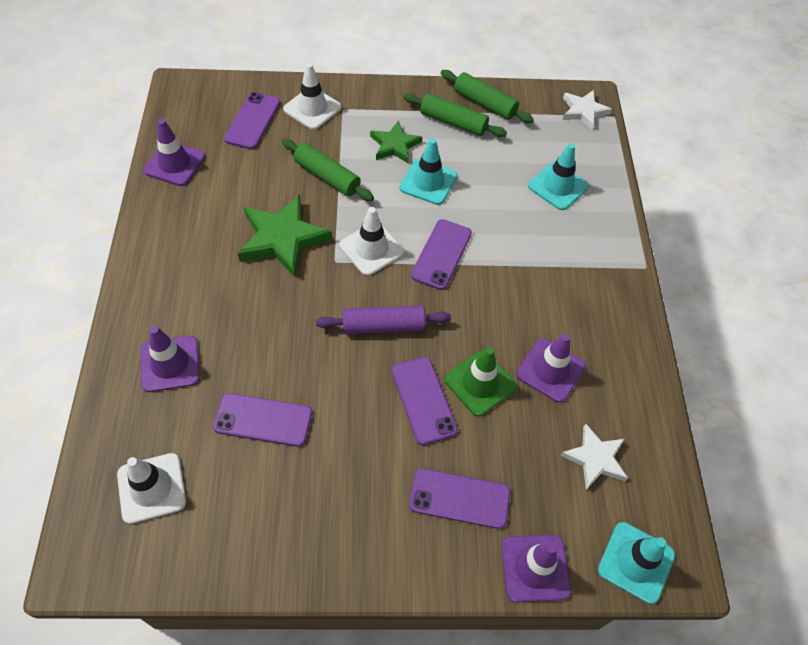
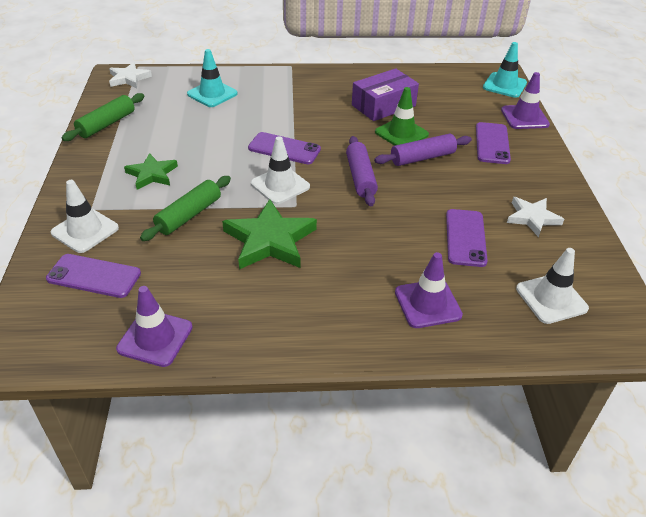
camera: 90 degrees left, 15 degrees down
purple phone [392,357,458,445] -> purple rolling pin [374,134,472,166]
turquoise traffic cone [399,138,457,205] -> none
green rolling pin [403,93,507,137] -> none
purple traffic cone [516,334,586,403] -> purple box [352,68,419,121]
white star [560,423,628,490] -> white star moved to [507,197,564,237]

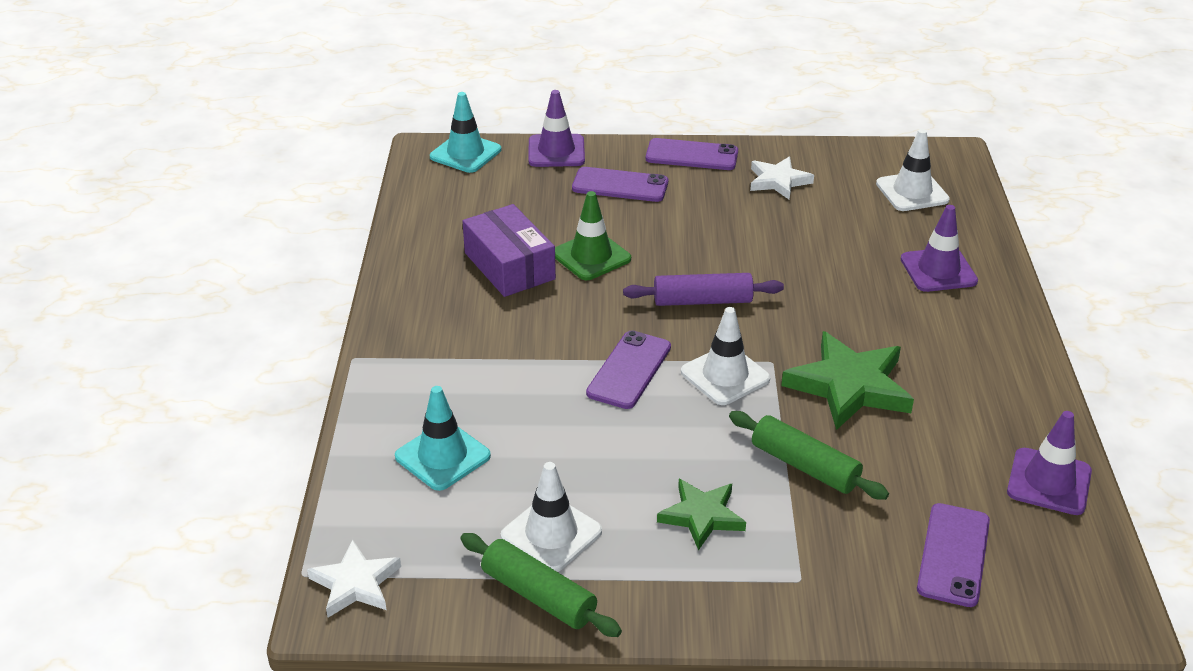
camera: 85 degrees left, 5 degrees down
white traffic cone [51,180,119,253] -> white traffic cone moved to [501,462,602,572]
purple rolling pin [374,134,472,166] -> none
purple phone [446,209,488,267] -> purple phone moved to [646,138,738,170]

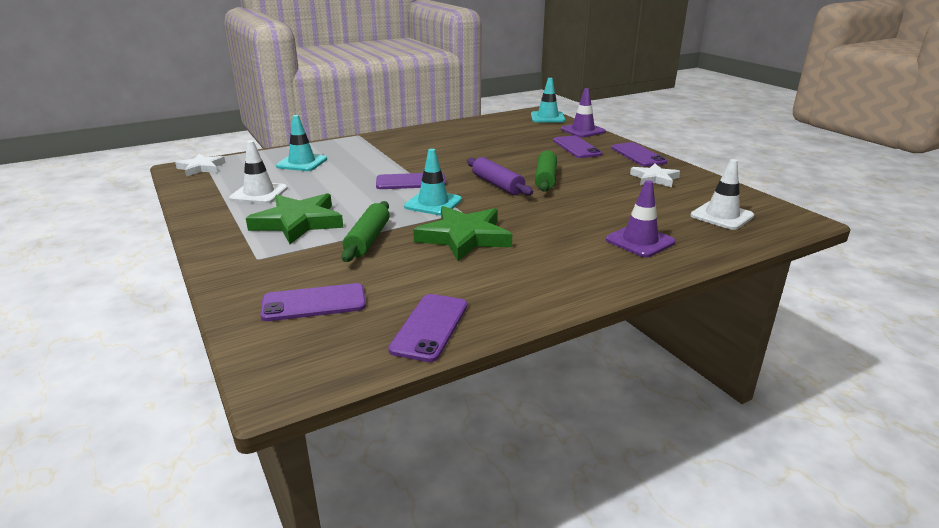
camera: 60 degrees right, 10 degrees down
green rolling pin [460,533,622,637] -> green rolling pin moved to [535,150,557,192]
purple box [463,204,556,297] -> none
green traffic cone [555,191,631,280] -> none
green star [657,479,746,550] -> green star [246,193,343,244], size x1.63
white traffic cone [681,307,770,405] -> turquoise traffic cone [404,149,462,215]
purple traffic cone [1007,411,1092,515] -> purple phone [388,294,467,362]

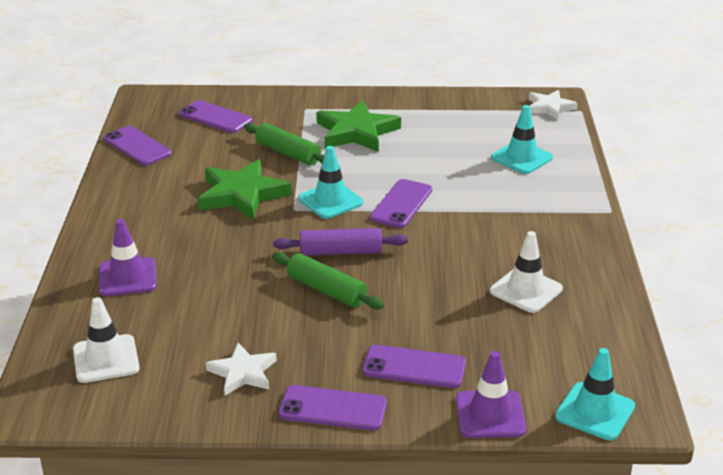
camera: 120 degrees right, 5 degrees up
white traffic cone [229,140,288,204] -> white traffic cone moved to [490,231,563,313]
purple phone [260,283,366,321] -> purple phone turned 75 degrees counterclockwise [179,100,253,133]

